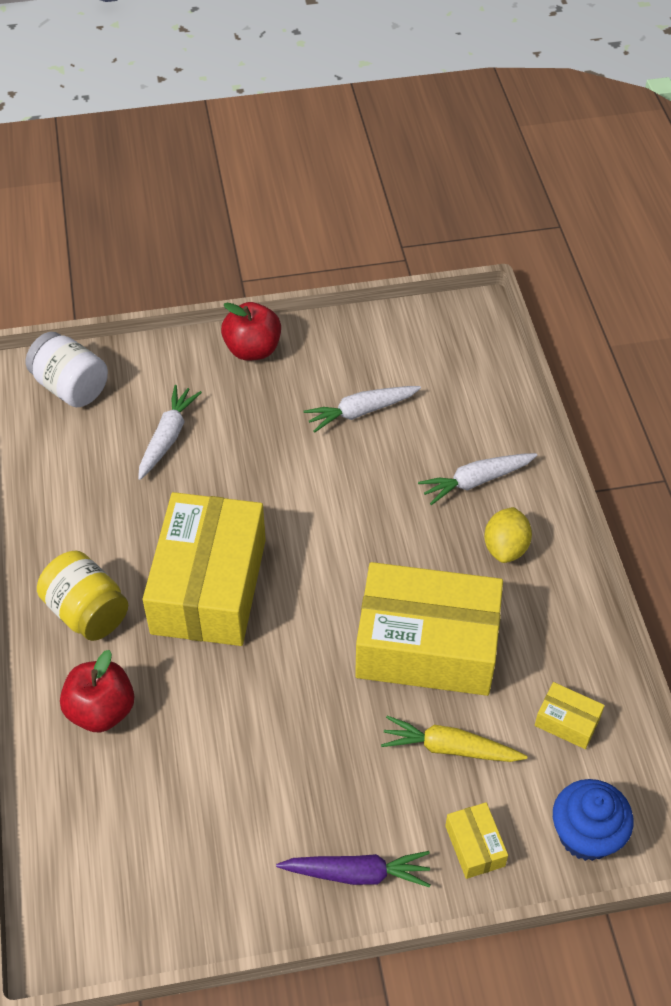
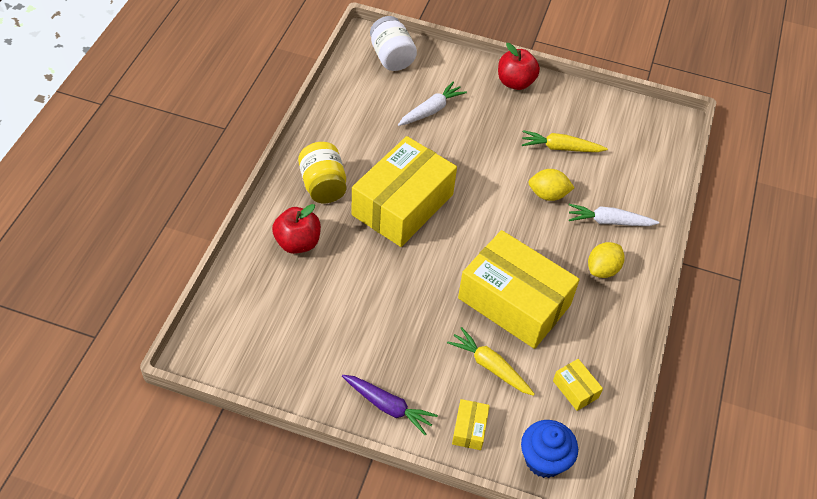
camera: 25 degrees right, 0 degrees up
white carrot [304,386,421,433] -> yellow carrot [522,130,608,152]
none -> yellow lemon [529,169,575,201]

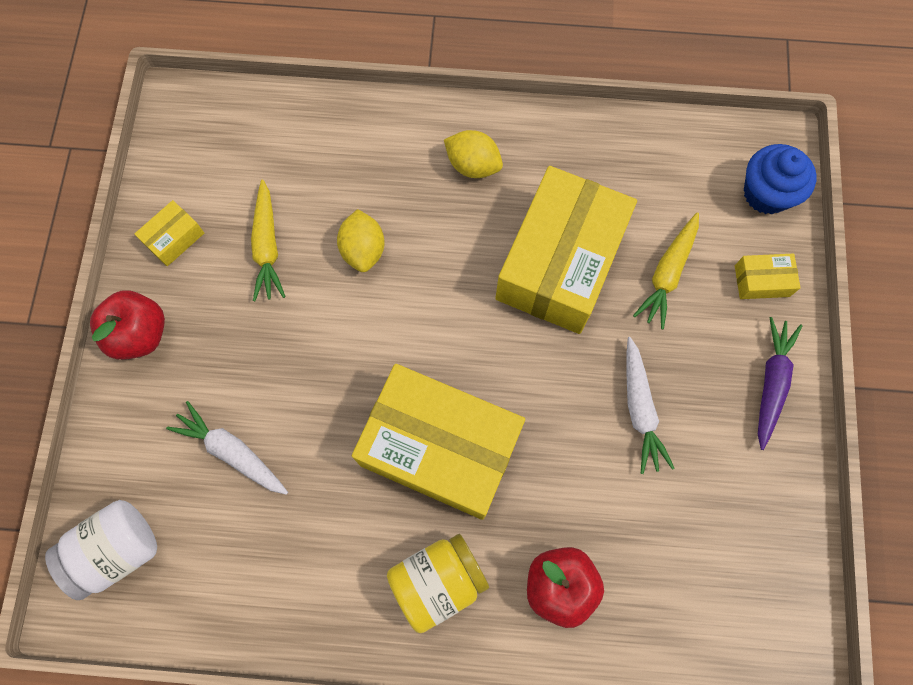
camera: 100 degrees left, 20 degrees up
yellow box [553,359,603,411] -> yellow box moved to [134,200,204,266]
white carrot [569,204,659,226] -> white carrot moved to [627,337,675,474]

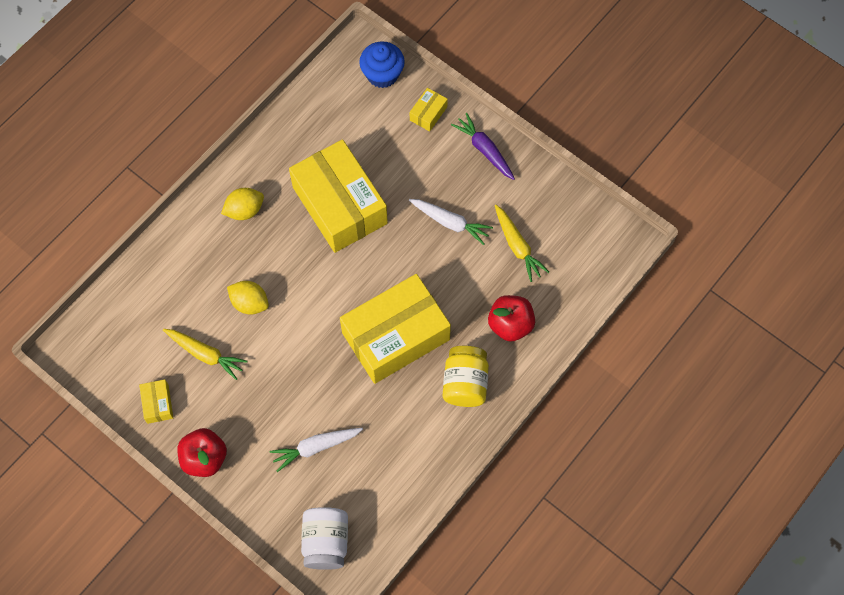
camera: 55 degrees left, 5 degrees down
yellow carrot [633,212,699,329] -> yellow carrot moved to [495,205,549,282]

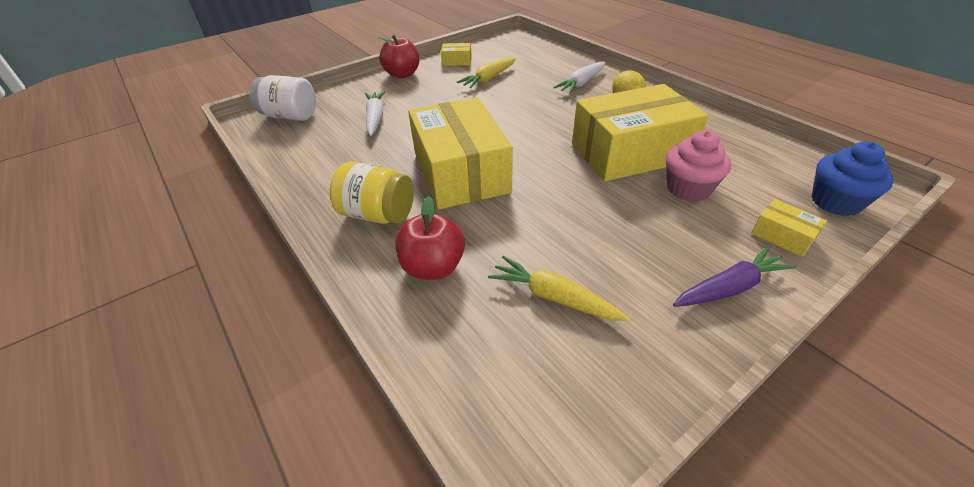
camera: 105 degrees right, 25 degrees down
yellow lemon [227,281,269,314] -> none
white carrot [409,199,493,245] -> white carrot moved to [553,62,606,94]
yellow carrot [495,205,549,282] -> yellow carrot turned 45 degrees clockwise [488,256,630,321]
none -> pink cupcake [666,130,731,202]

